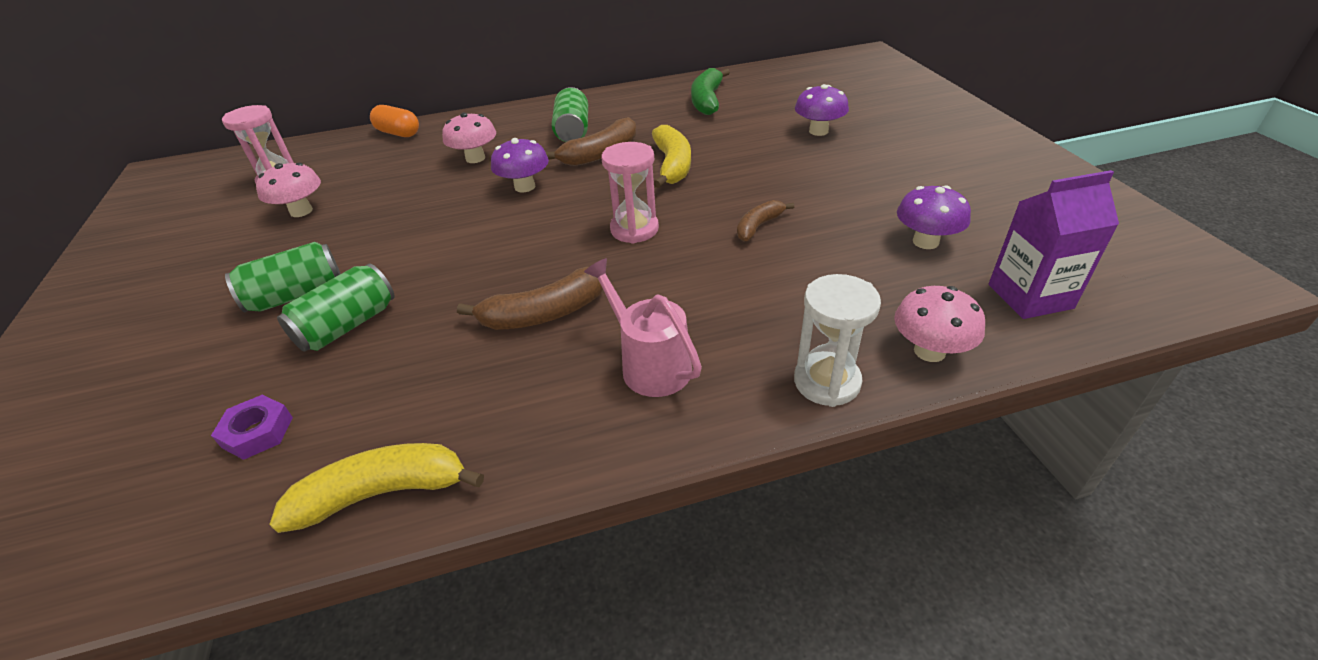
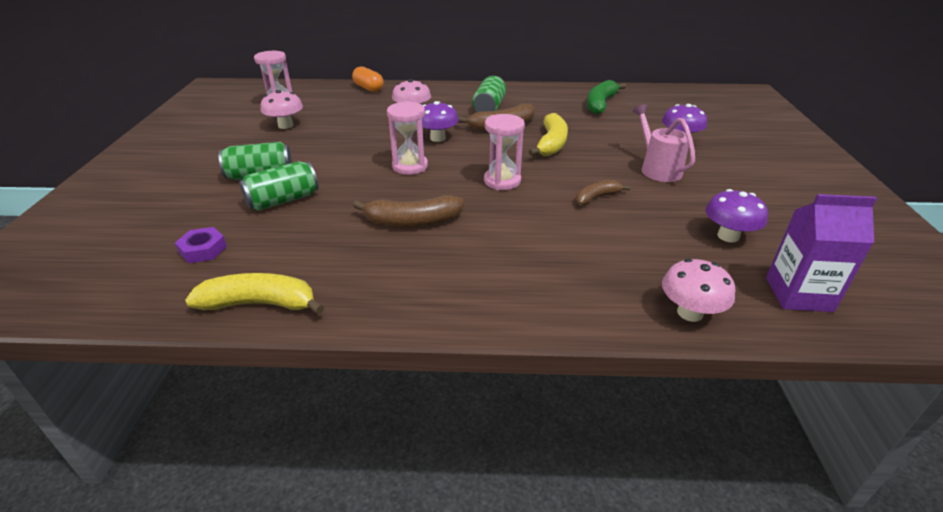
camera: 15 degrees right, 5 degrees down
pink watering can [584,258,702,397] -> pink watering can moved to [633,104,695,182]
white hourglass [794,274,881,407] -> none
none -> pink hourglass [387,101,428,175]

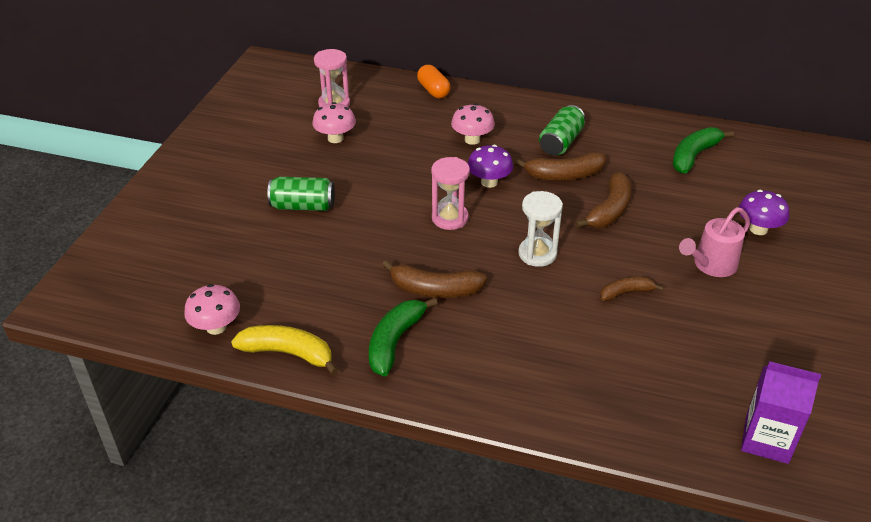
camera: 15 degrees right, 5 degrees up
purple nut [175,227,227,263] -> none
green can [239,161,319,211] -> none
pink hourglass [484,114,525,190] -> white hourglass [518,191,563,267]
yellow banana [529,113,568,156] -> brown banana [575,172,631,228]
pink watering can [633,104,695,182] -> pink watering can turned 120 degrees counterclockwise [679,207,750,277]
pink mushroom [662,259,735,322] -> pink mushroom moved to [184,284,240,335]
purple mushroom [705,189,768,243] -> none
none -> green banana [369,298,438,377]

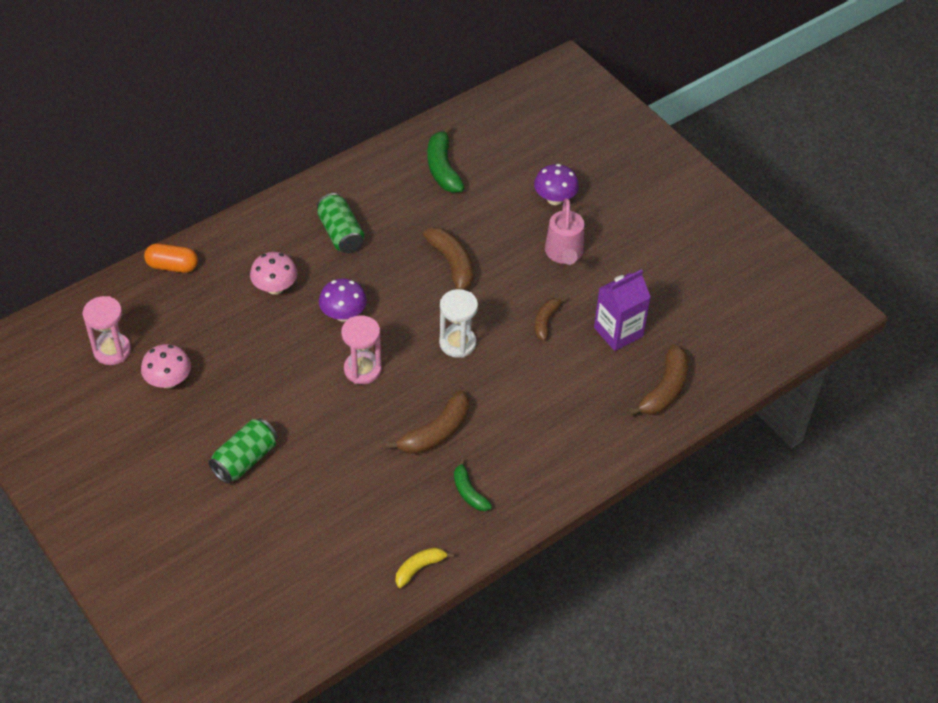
camera: 55 degrees left, 10 degrees up
pink mushroom [184,284,240,335] -> none
yellow banana [231,325,338,375] -> yellow banana [395,547,454,588], size x0.61
green banana [369,298,438,377] -> green banana [454,459,492,511], size x0.61
brown banana [515,152,606,180] -> brown banana moved to [628,344,688,416]
purple carton [741,361,821,464] -> purple carton moved to [594,269,651,351]

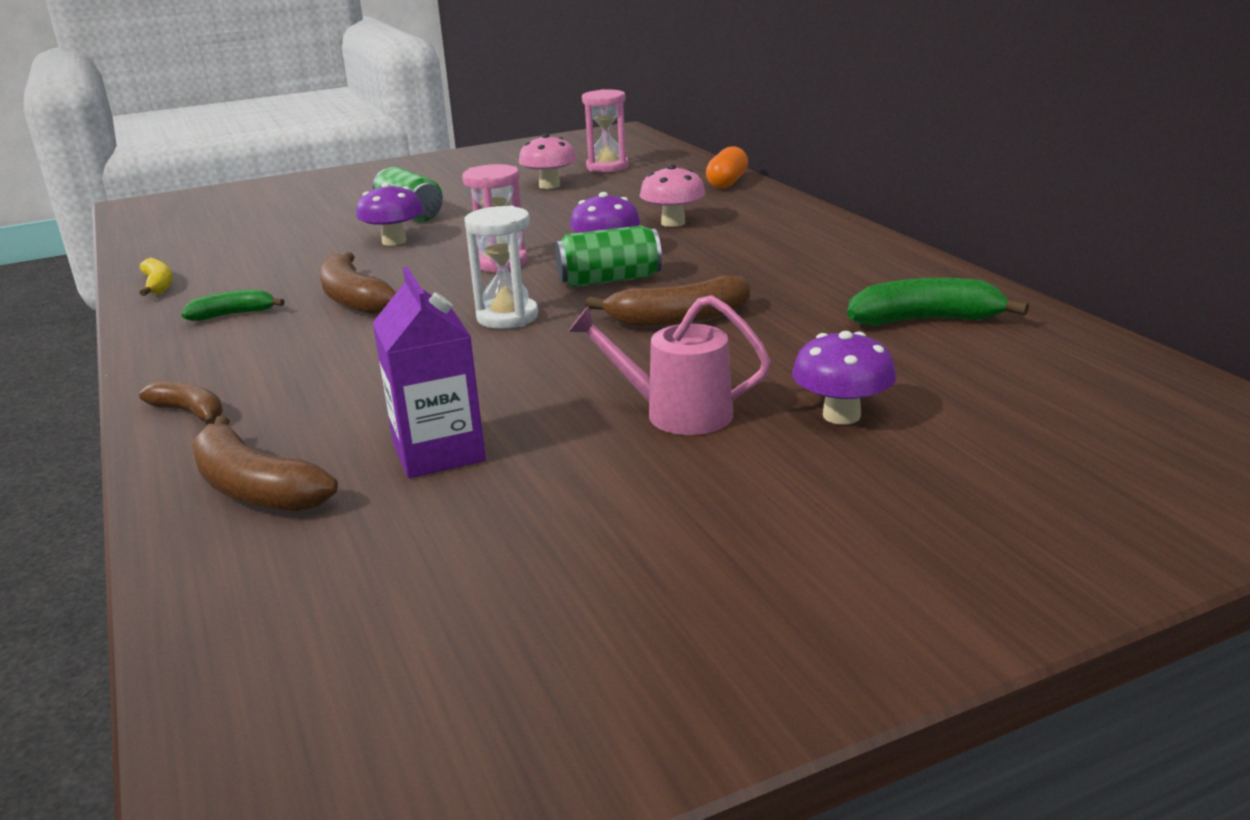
camera: 105 degrees right, 25 degrees down
green can [317,193,364,253] -> green can moved to [555,225,662,287]
brown banana [535,297,567,341] -> brown banana moved to [139,381,223,425]
none -> purple mushroom [356,183,423,246]

